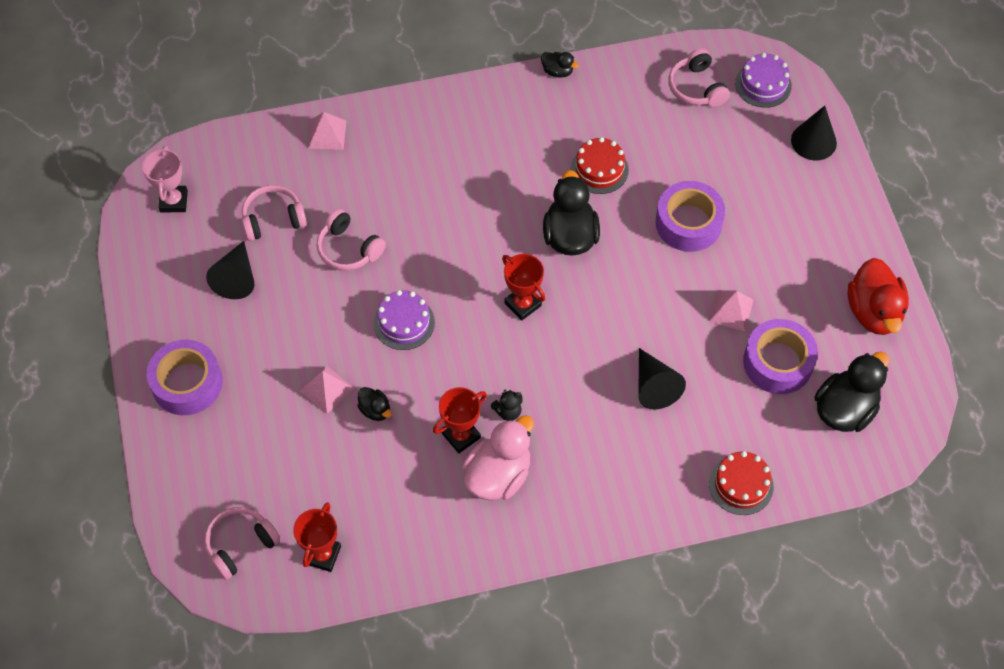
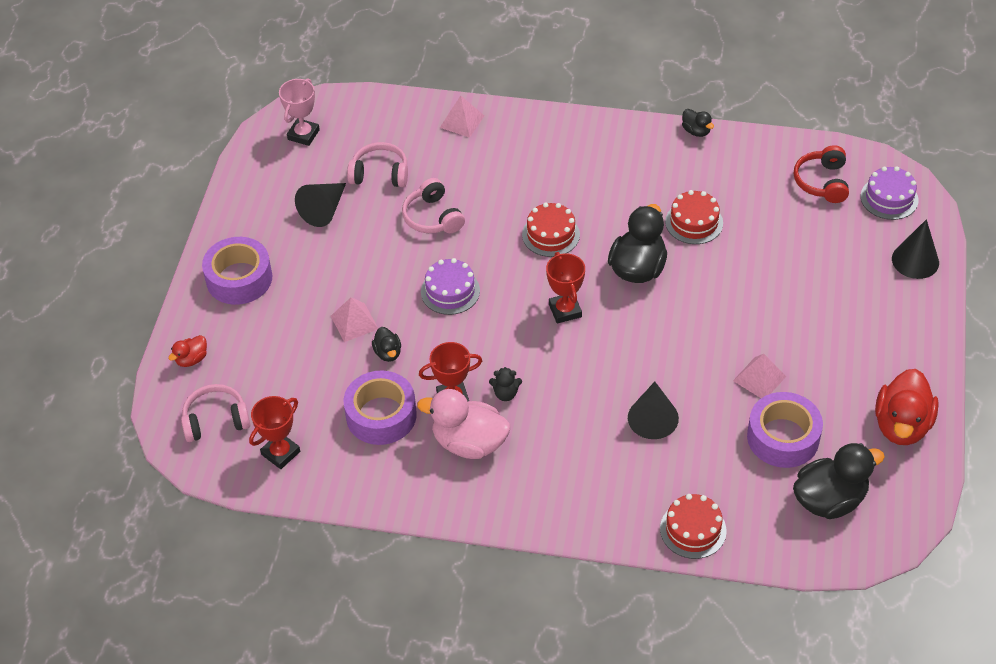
camera: 25 degrees right, 10 degrees down
pink duck [462,416,534,501] -> pink duck turned 135 degrees counterclockwise [417,389,510,459]
purple tape [655,181,725,252] -> purple tape moved to [344,371,417,445]
pink headphones [668,48,730,107] -> red headphones [794,145,849,203]
none -> red duck [168,335,207,367]
none -> red cake [522,203,580,257]

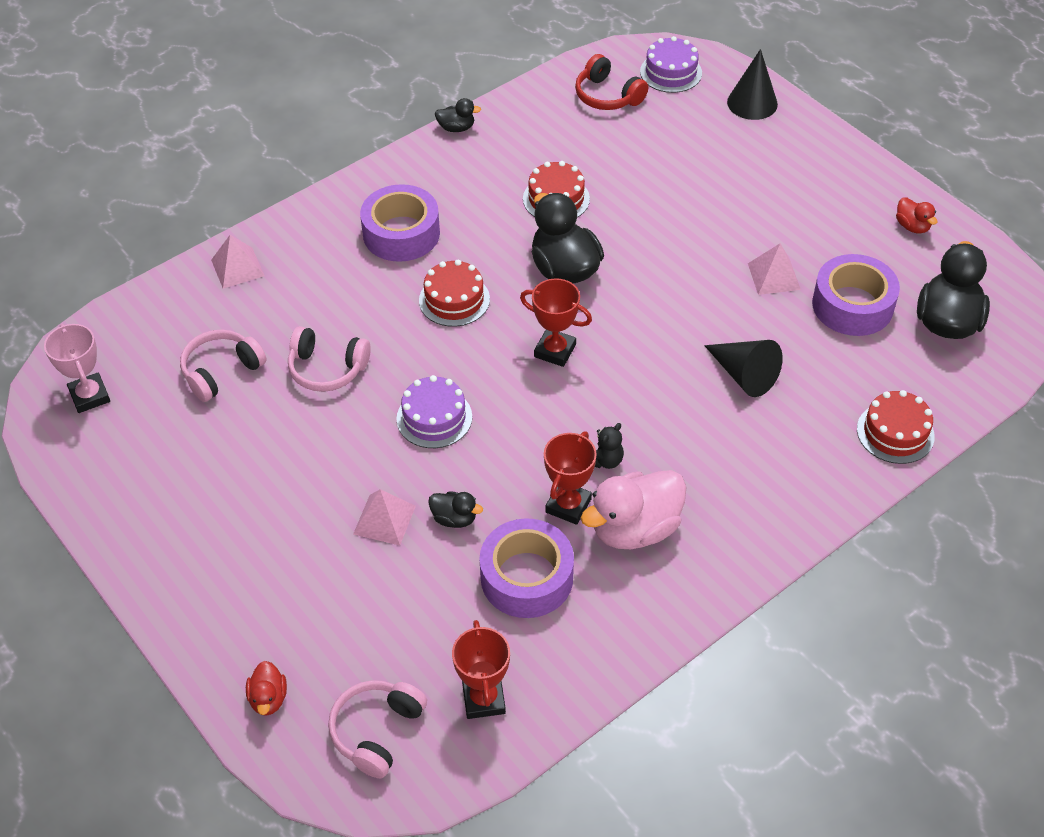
camera: 50 degrees left, 0 degrees up
purple tape [202,237,272,305] -> purple tape moved to [360,184,440,262]
black cone [295,183,346,227] -> none
red duck [875,369,939,445] -> red duck [896,197,938,233], size x0.49

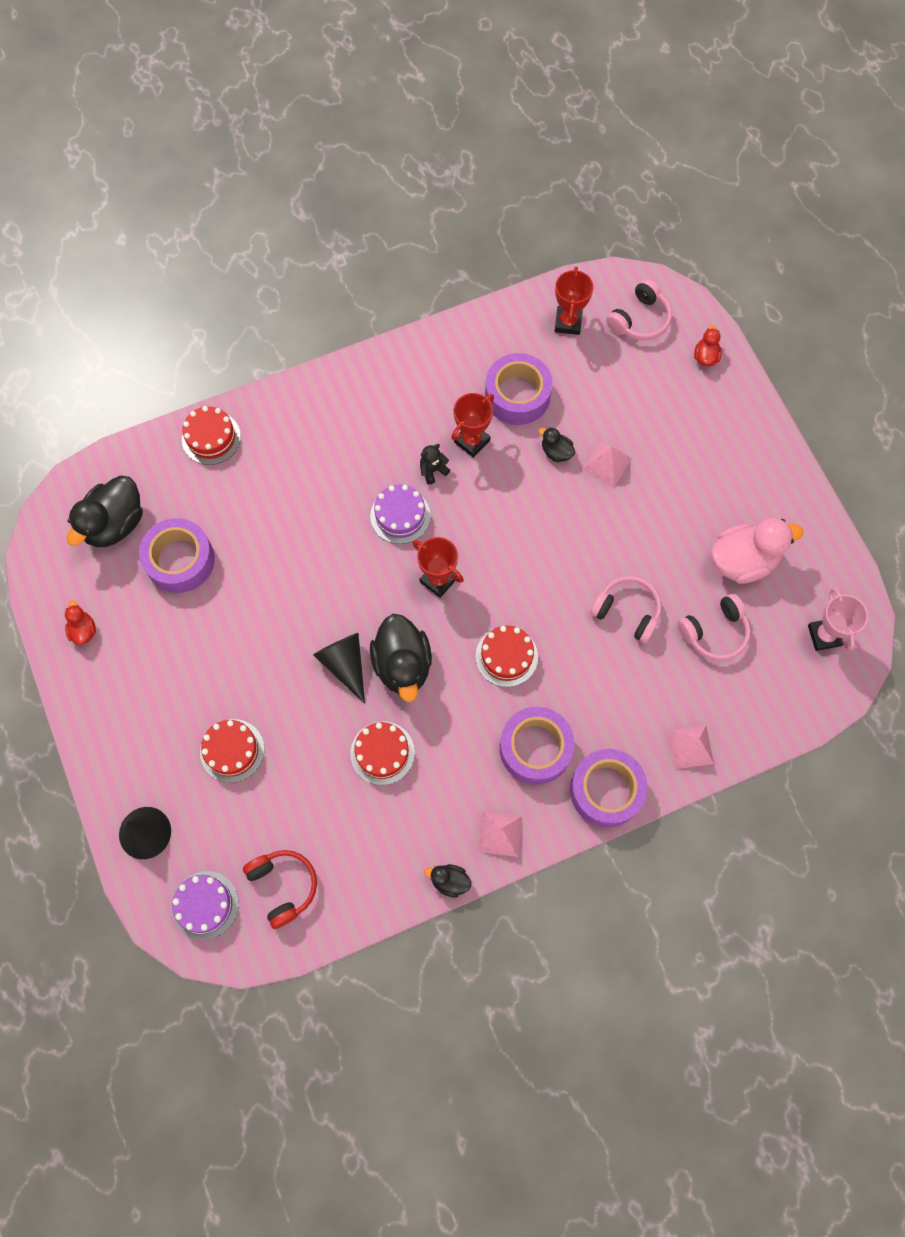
camera: 165 degrees left, 20 degrees up
purple cake [396,375,472,448] -> purple cake moved to [370,485,431,544]
pink duck [581,470,686,549] -> pink duck moved to [711,518,803,584]
black cone [704,340,783,397] -> black cone moved to [313,633,365,704]
pink pyramid [748,244,801,295] -> pink pyramid moved to [478,811,522,857]
none -> red cake [200,719,264,783]
none -> purple tape [570,749,648,827]

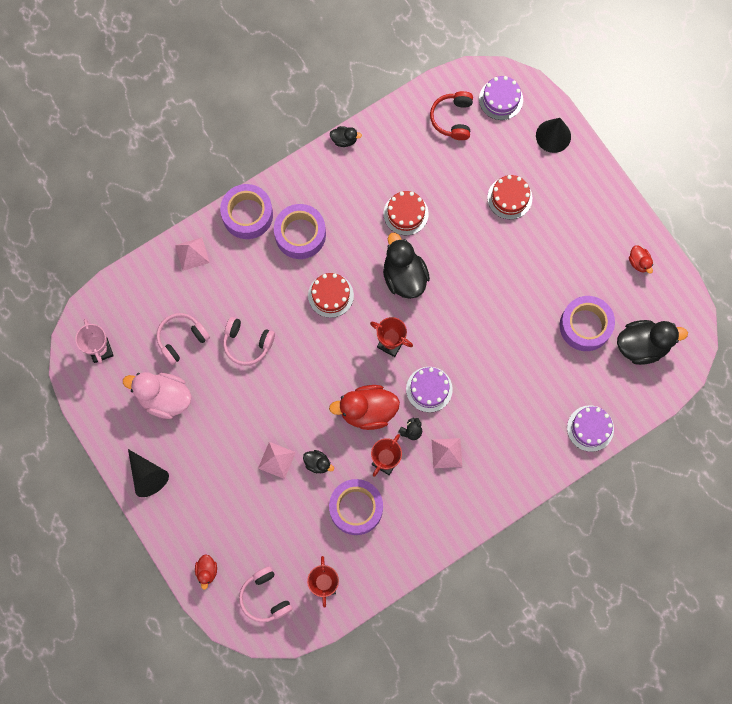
camera: 170 degrees right, 5 degrees up
black duck [67,476,143,547] -> black duck turned 60 degrees clockwise [617,320,688,365]
red cake [182,406,241,465] -> purple cake [567,405,614,452]
red headphones [243,850,317,929] -> red headphones turned 45 degrees clockwise [430,91,473,140]
black cone [313,633,365,704] -> black cone moved to [128,449,169,497]
pink pyramid [478,811,522,857] -> pink pyramid moved to [432,438,462,468]
pink headphones [606,279,672,340] -> pink headphones turned 60 degrees counterclockwise [239,566,293,623]
pink duck [711,518,803,584] -> pink duck turned 45 degrees clockwise [123,372,192,419]
none -> red duck [329,385,400,430]

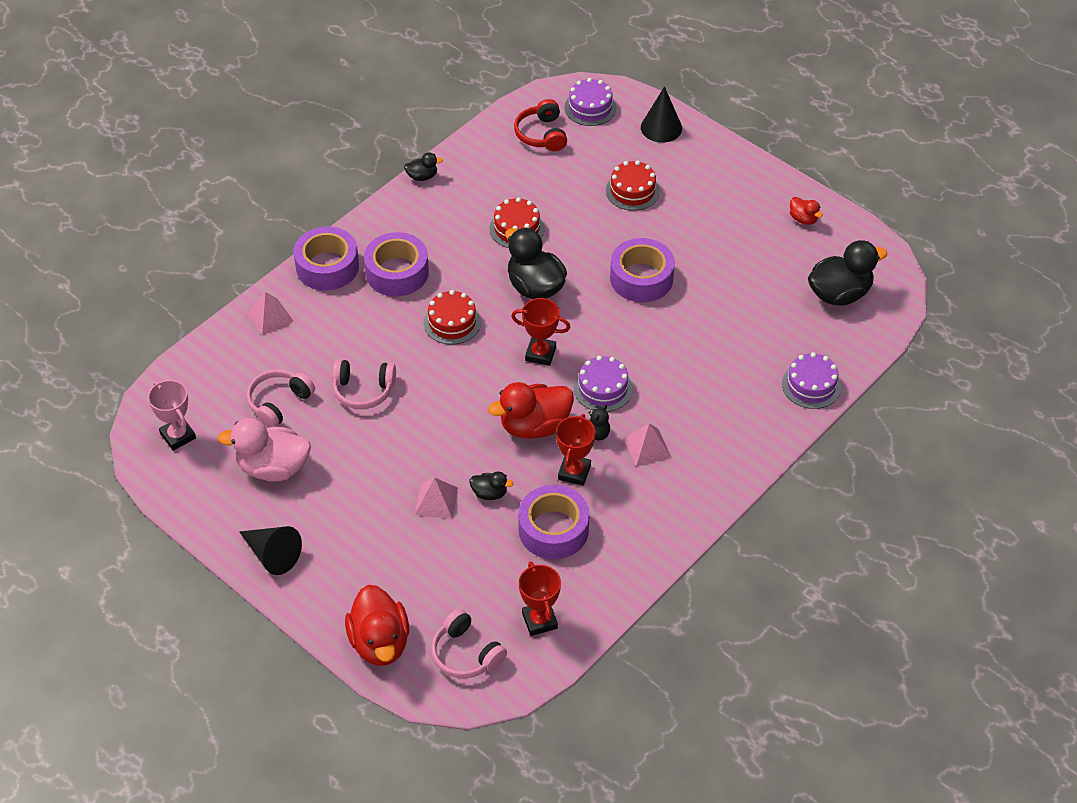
camera: 15 degrees left, 25 degrees down
red duck [195,554,217,590] -> red duck [345,585,409,666], size x2.05
purple tape [560,296,615,351] -> purple tape moved to [610,238,675,302]

